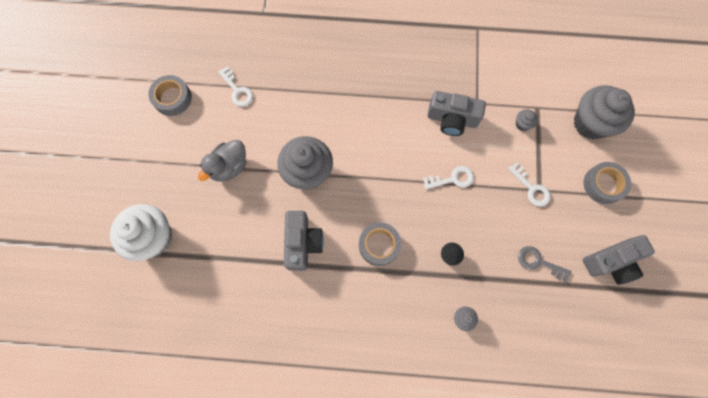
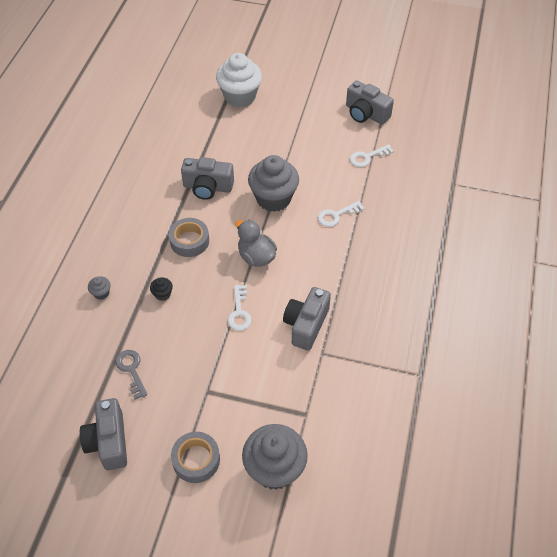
camera: 100 degrees right, 20 degrees down
grey tape [148,75,192,116] -> grey camera [346,80,394,125]
grey duck [198,140,247,182] -> grey duck moved to [235,220,277,267]
white key [508,162,551,207] -> white key moved to [318,201,365,227]
grey cupcake [516,109,538,131] -> none
grey key [518,246,572,282] -> grey key turned 60 degrees counterclockwise [116,350,147,400]

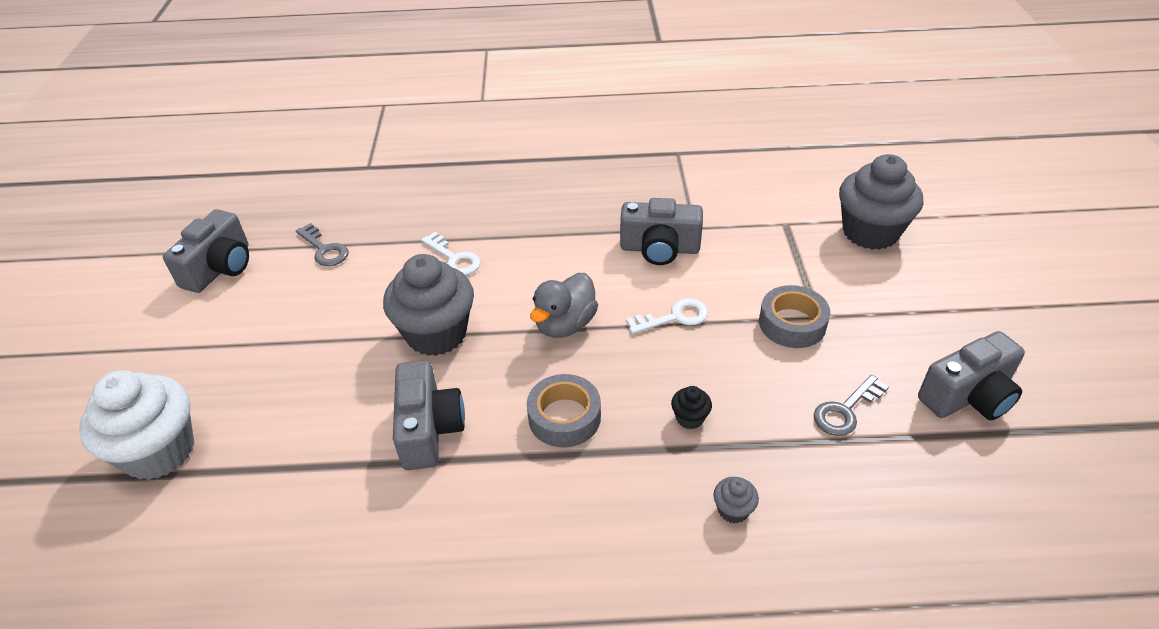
camera: 105 degrees left, 10 degrees down
grey tape [171,432,220,483] -> grey tape moved to [759,285,830,348]
white key [350,144,394,167] -> grey key [296,223,349,266]

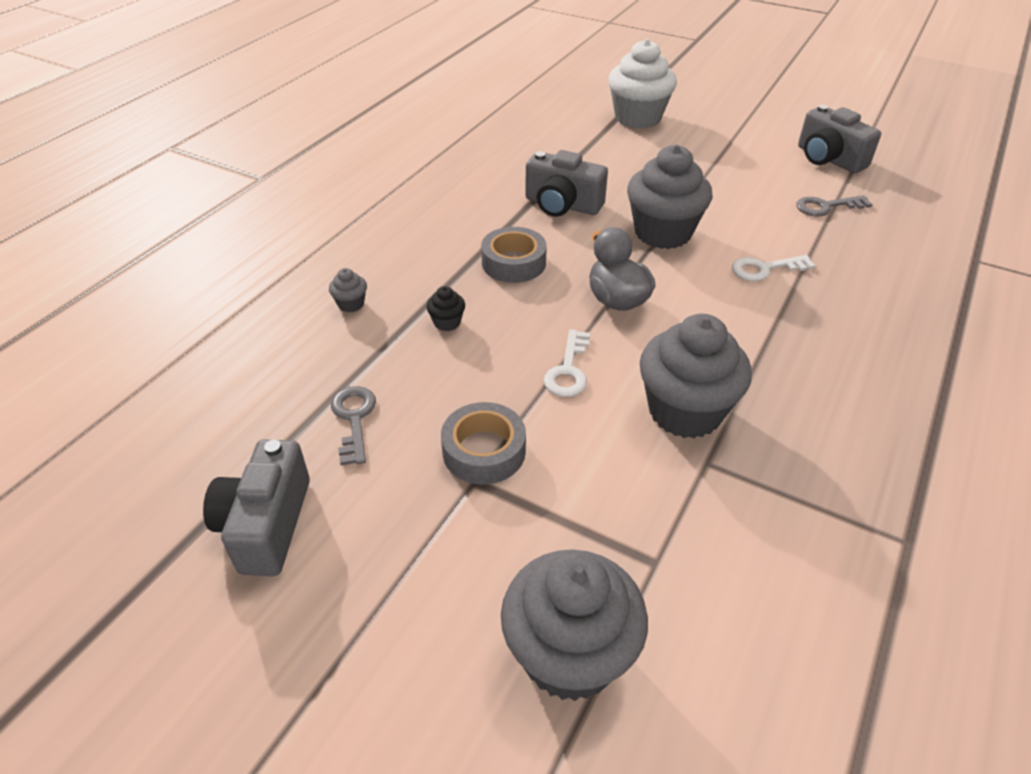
camera: 120 degrees right, 0 degrees up
grey camera [620,198,703,265] -> grey cupcake [640,314,752,439]

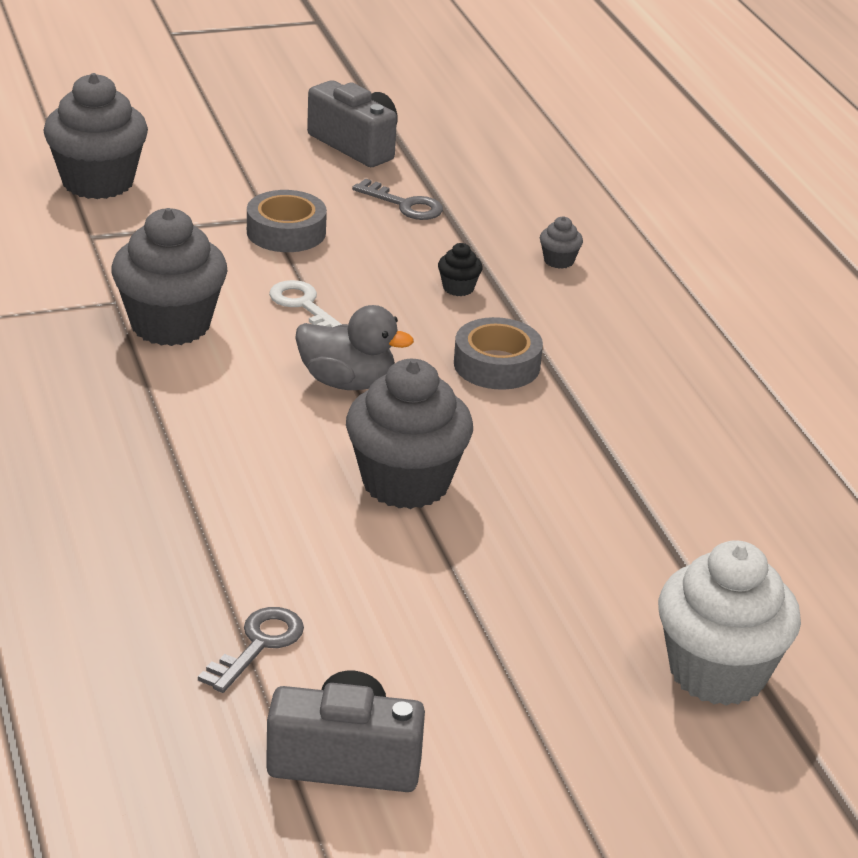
camera: 130 degrees right, 10 degrees down
grey camera [525,150,608,217] -> none
white key [732,255,816,281] -> none

